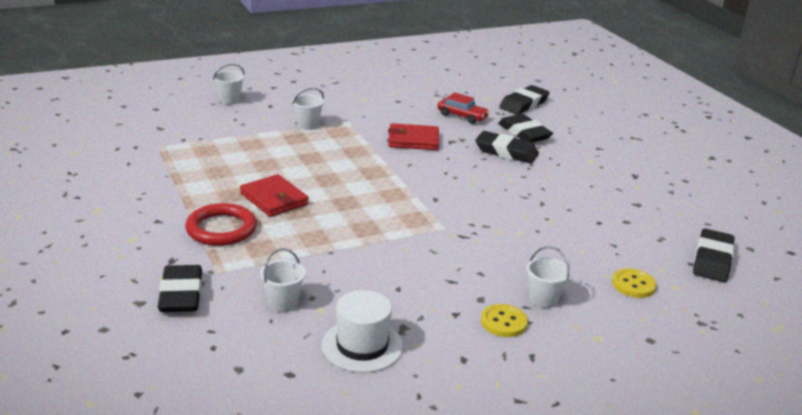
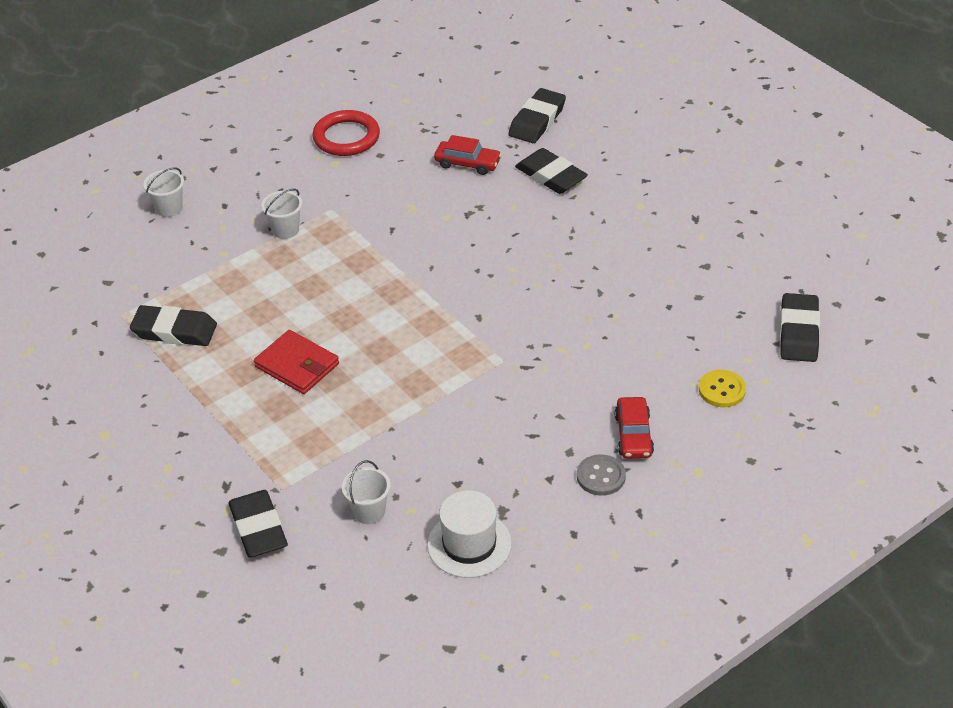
camera: 10 degrees left, 15 degrees up
red ring [185,203,257,246] -> red ring moved to [312,110,380,156]
red wallet [388,123,439,150] -> none
black eraser [475,131,539,164] -> black eraser moved to [130,305,217,346]
yellow button [481,304,528,337] -> grey button [577,454,626,496]
white bucket [526,246,571,308] -> red car [615,397,654,459]

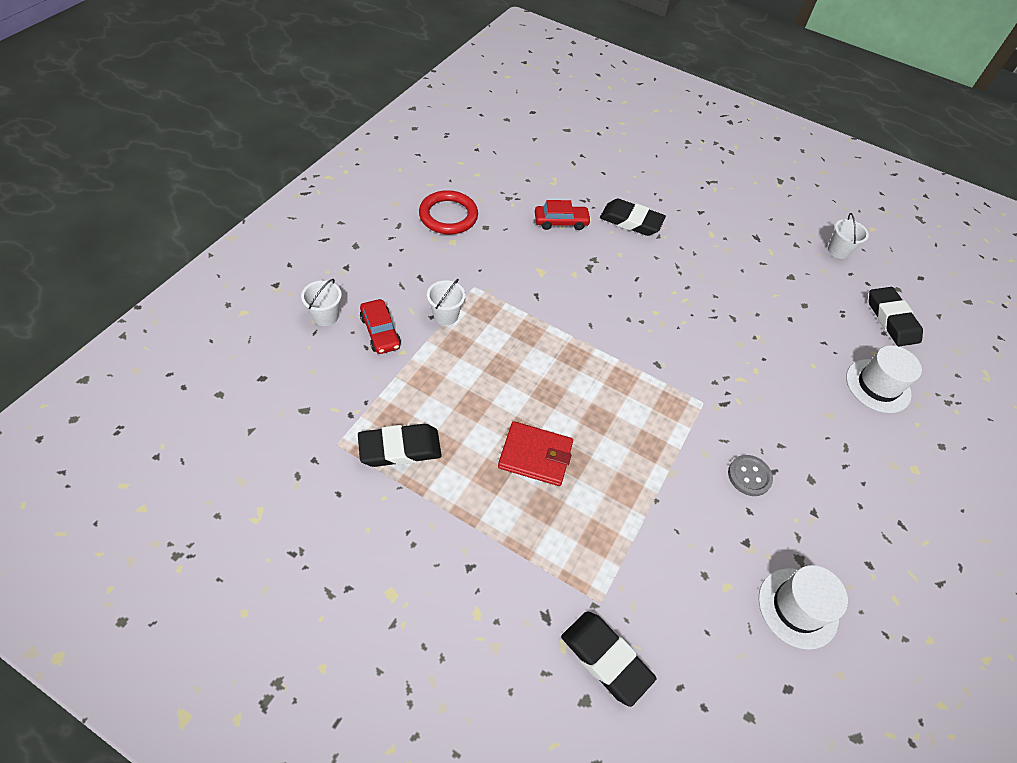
camera: 30 degrees left, 10 degrees up
white bucket [342,460,391,524] -> white bucket moved to [828,213,869,259]
black eraser [509,88,566,143] -> none
grey button [577,454,626,496] -> grey button moved to [728,455,773,496]
red car [615,397,654,459] -> red car moved to [360,299,401,354]
yellow button [699,370,746,407] -> white hat [846,345,922,413]

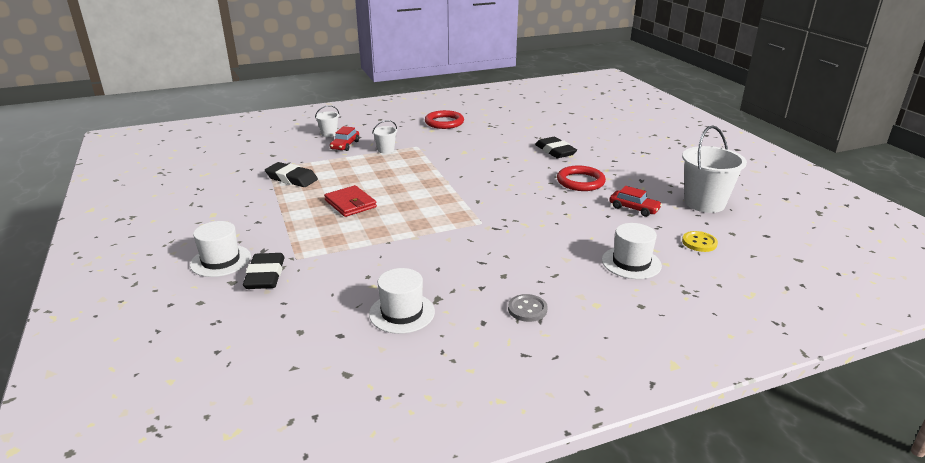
camera: 45 degrees right, 25 degrees down
red car [535,200,591,230] -> red car moved to [609,186,662,217]
grey button [728,455,773,496] -> grey button moved to [508,294,548,322]
white bucket [828,213,869,259] -> white bucket [682,125,747,213], size x2.02
black eraser [869,287,923,346] -> yellow button [682,231,718,252]
none -> white hat [190,221,251,277]
none -> red ring [557,166,606,191]

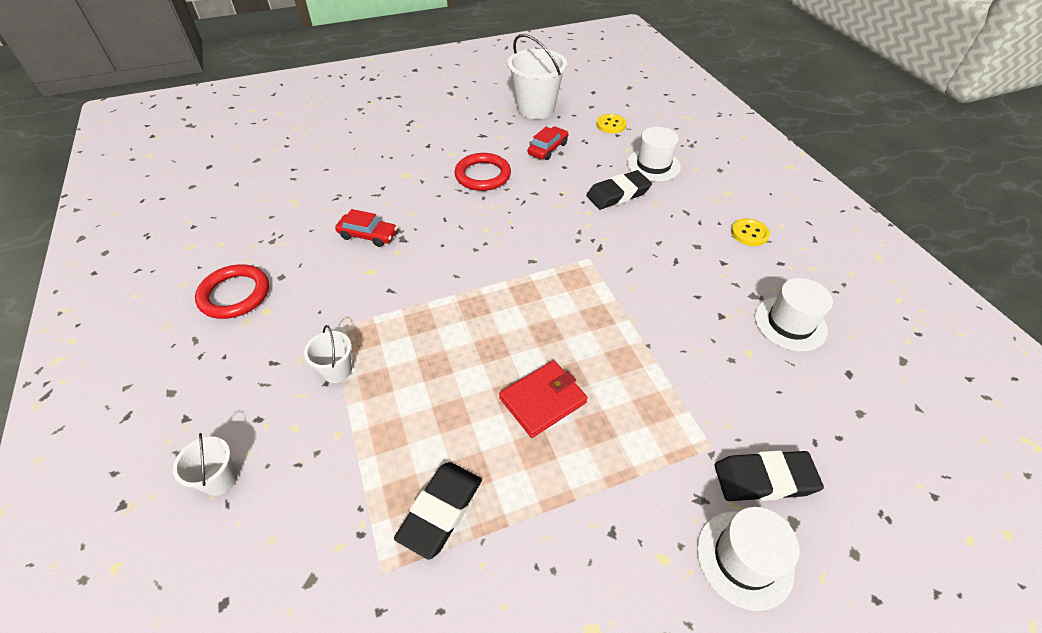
camera: 90 degrees left, 20 degrees up
red car [330,126,359,151] -> red car moved to [335,209,397,247]
grey button [508,294,548,322] -> yellow button [731,218,770,246]
black eraser [535,137,577,158] -> black eraser moved to [586,170,652,209]

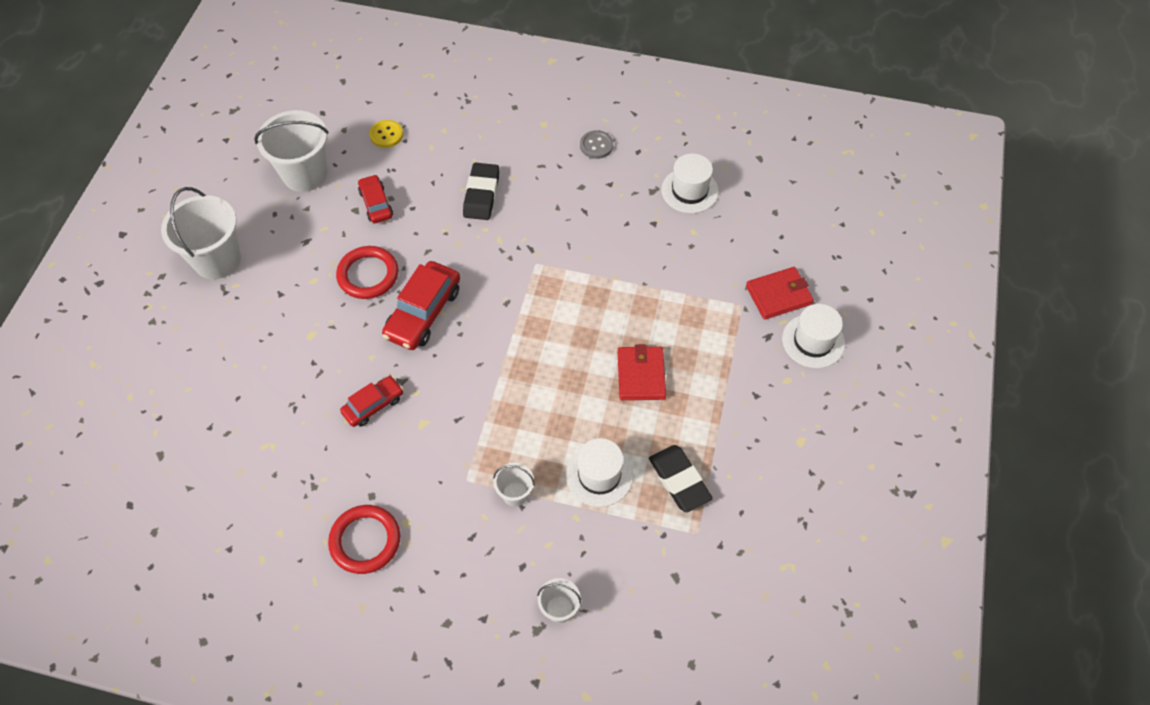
camera: 55 degrees left, 10 degrees up
white hat [627,127,681,181] -> white hat moved to [566,438,633,507]
black eraser [715,450,824,501] -> red wallet [746,267,814,320]
yellow button [731,218,770,246] -> grey button [580,130,613,159]
none -> white bucket [161,187,241,279]
none -> red car [382,261,460,350]

